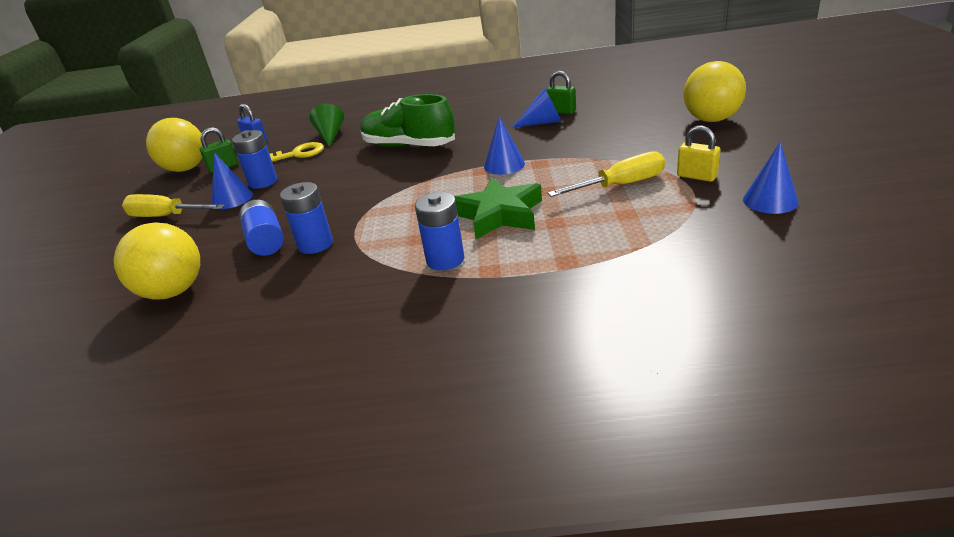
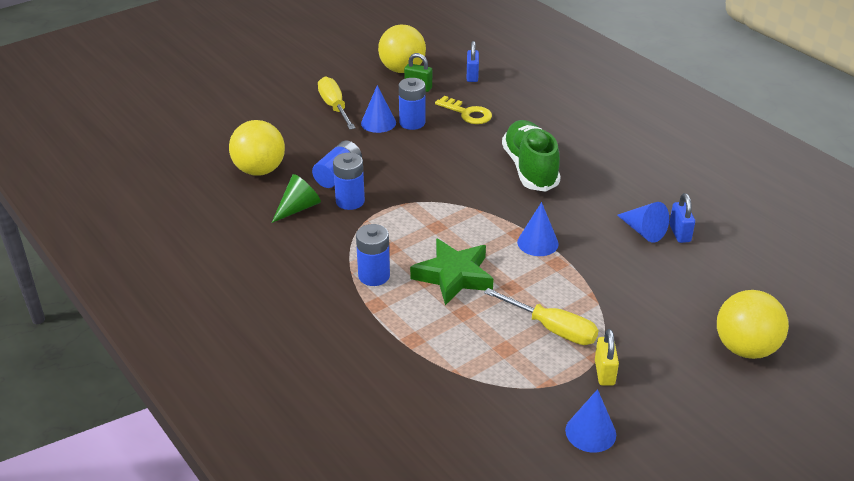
camera: 50 degrees right, 5 degrees up
green cone [309,104,344,147] -> green cone moved to [272,174,321,223]
green padlock [546,71,576,114] -> blue padlock [669,193,695,243]

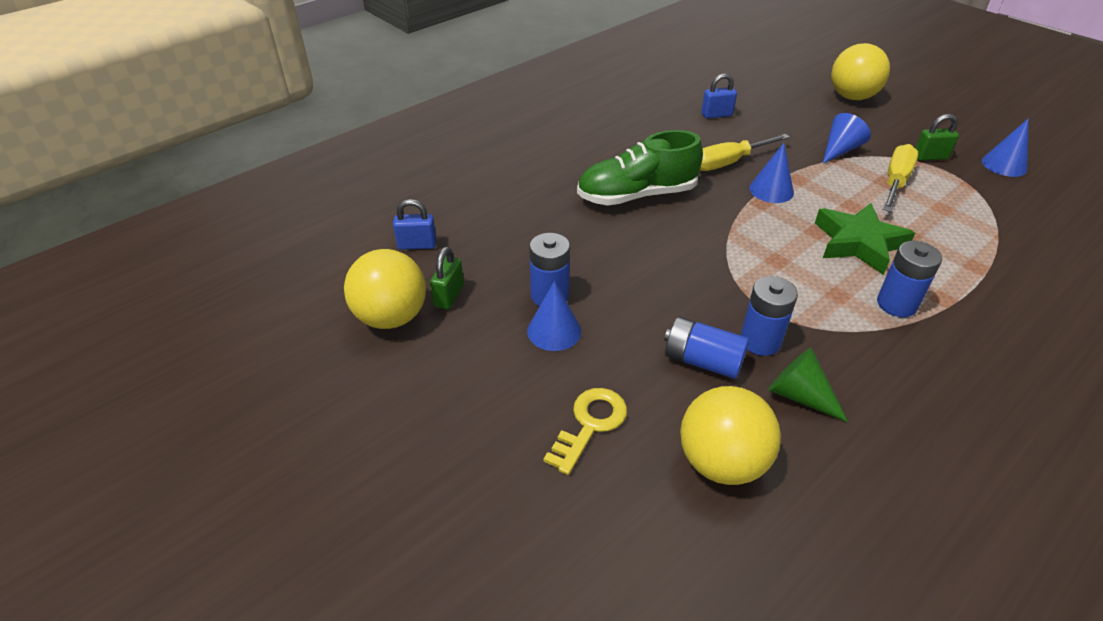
camera: 95 degrees left, 5 degrees up
yellow screwdriver [318,76,355,129] -> yellow screwdriver moved to [700,134,790,171]
yellow key [435,96,492,124] -> yellow key moved to [543,388,627,475]
yellow padlock [595,329,619,386] -> green padlock [915,114,959,161]
blue cone [617,202,669,243] -> blue cone moved to [823,113,871,164]

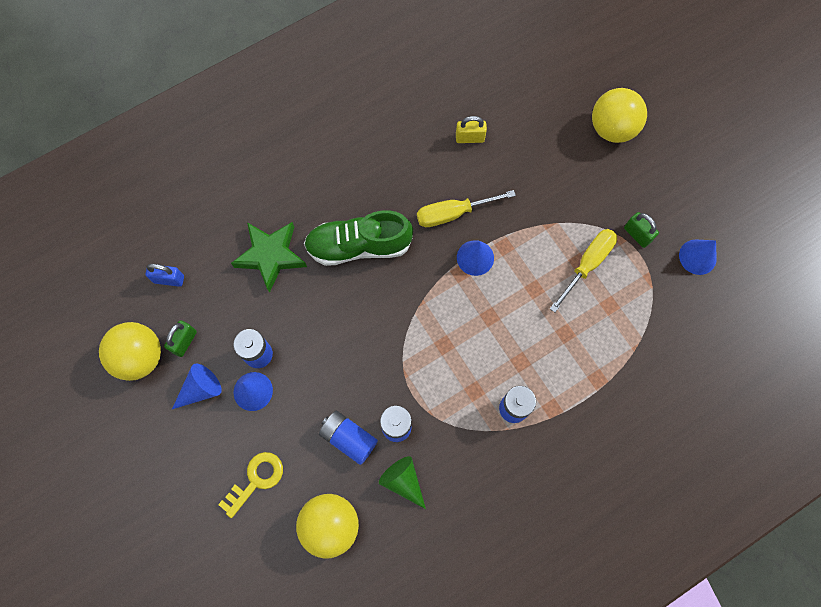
camera: 10 degrees right, 30 degrees up
blue padlock [701,73,737,119] -> yellow padlock [456,116,487,143]
green star [815,203,915,275] -> green star moved to [231,222,307,293]
blue cone [823,113,871,164] -> blue cone moved to [172,364,222,409]
green padlock [915,114,959,161] -> green padlock turned 45 degrees clockwise [624,212,659,248]

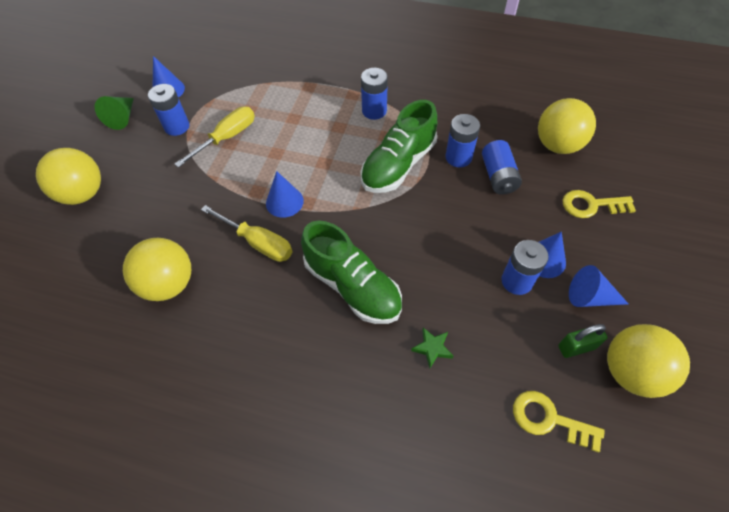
camera: 130 degrees left, 15 degrees down
blue padlock [146,264,184,287] -> yellow key [513,391,605,453]
green star [231,222,307,293] -> green star [411,328,453,369], size x0.47
green cone [379,456,426,509] -> green cone moved to [95,96,134,130]
yellow padlock [456,116,487,143] -> yellow ball [123,238,191,301]
yellow screwdriver [550,229,617,312] -> yellow screwdriver turned 135 degrees clockwise [174,107,255,168]
green padlock [624,212,659,248] -> blue battery [148,84,189,136]
none -> green shoe [361,100,437,193]

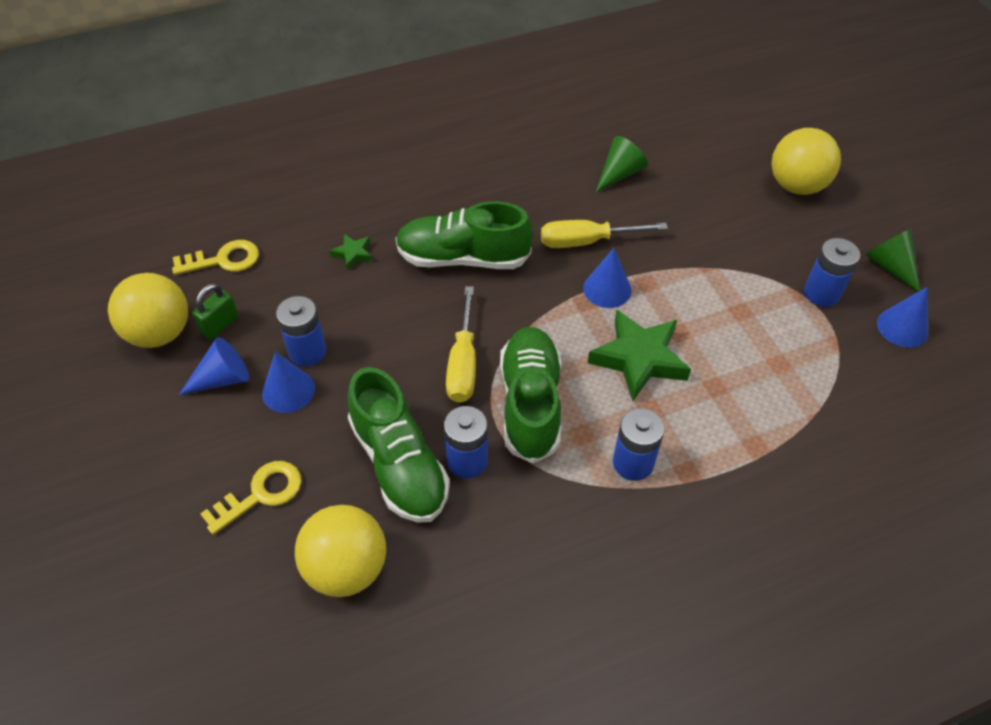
camera: 140 degrees right, 5 degrees down
yellow ball [123,238,191,301] -> green cone [596,136,648,192]
yellow screwdriver [174,107,255,168] -> yellow screwdriver moved to [446,286,476,403]
blue battery [482,140,522,195] -> green shoe [347,367,450,523]
none -> green star [588,310,691,401]

